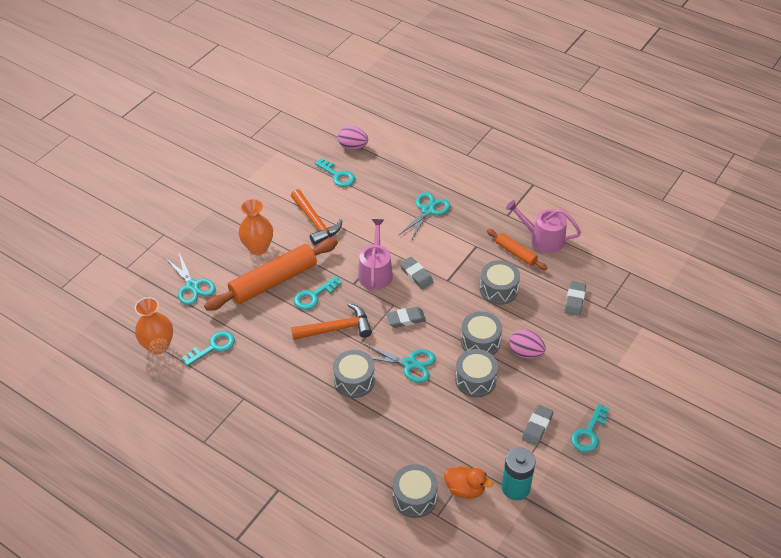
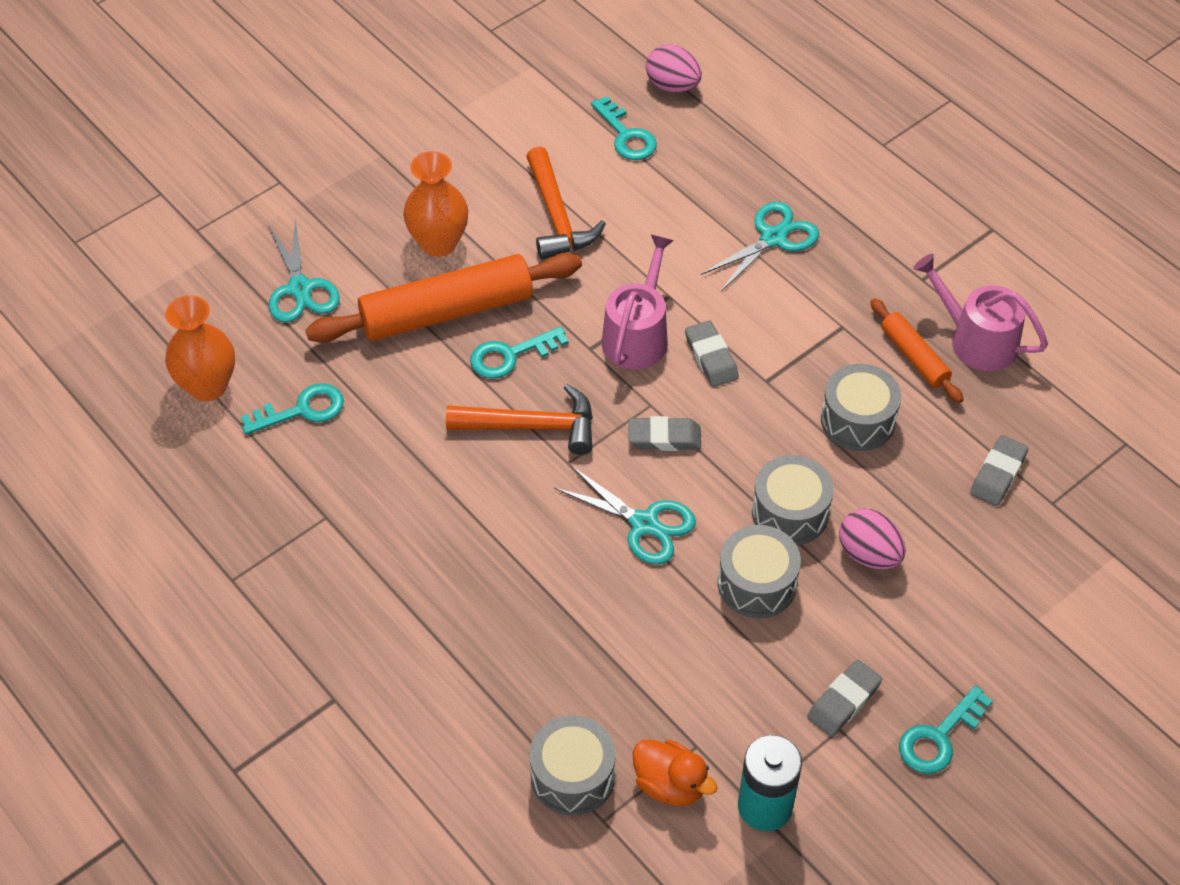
camera: 15 degrees right, 5 degrees up
grey drum [333,350,375,398] -> none

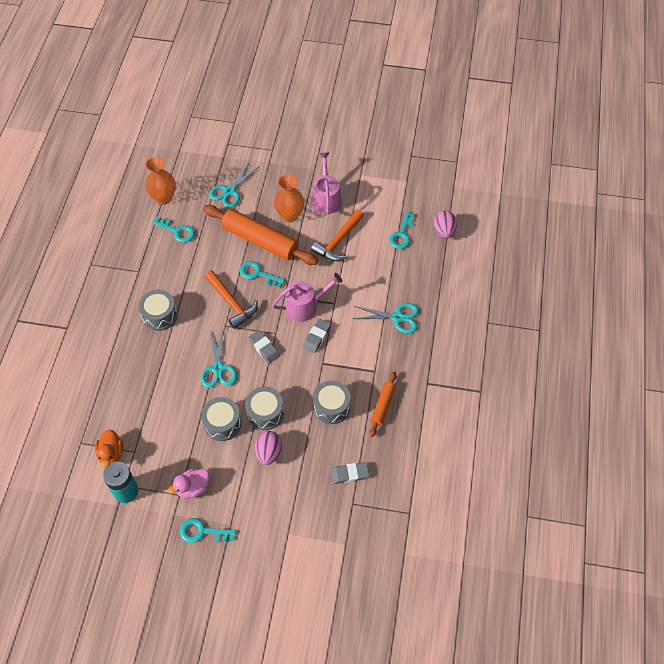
camera: 50 degrees right, 5 degrees up
grey drum [529,715,616,816] -> grey drum moved to [139,290,178,331]
grey eraser [807,660,882,737] -> pink duck [168,468,210,499]
pink watering can [913,254,1048,371] -> pink watering can moved to [312,153,341,214]

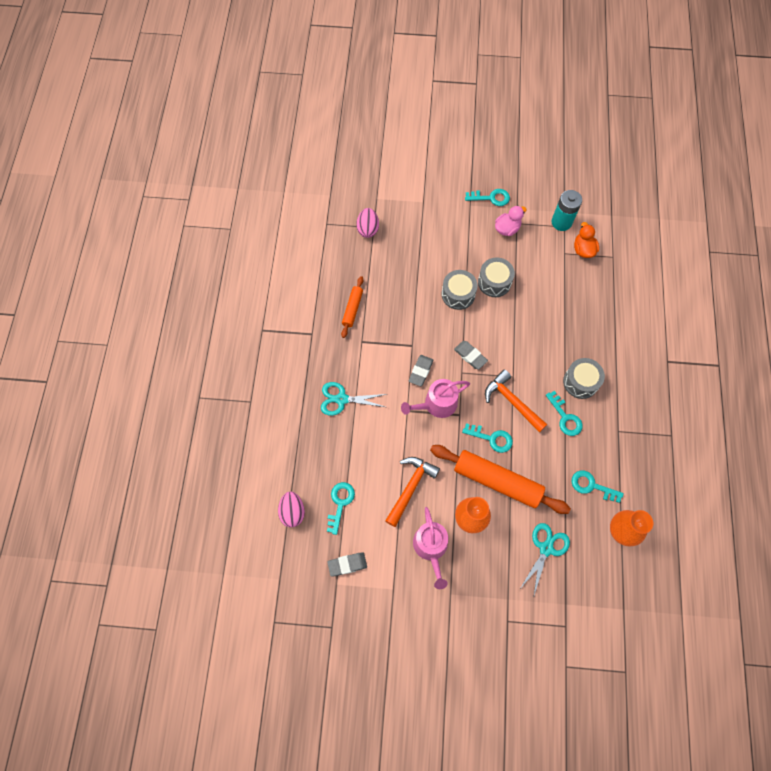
camera: 175 degrees right, 10 degrees up
turquoise scissors [201,330,237,388] -> none
pink egg [255,431,282,465] -> pink egg moved to [356,208,379,238]
grey drum [313,380,351,424] -> none
grey eraser [330,462,369,484] -> grey eraser moved to [327,553,367,577]
none -> turquoise key [546,391,583,436]

